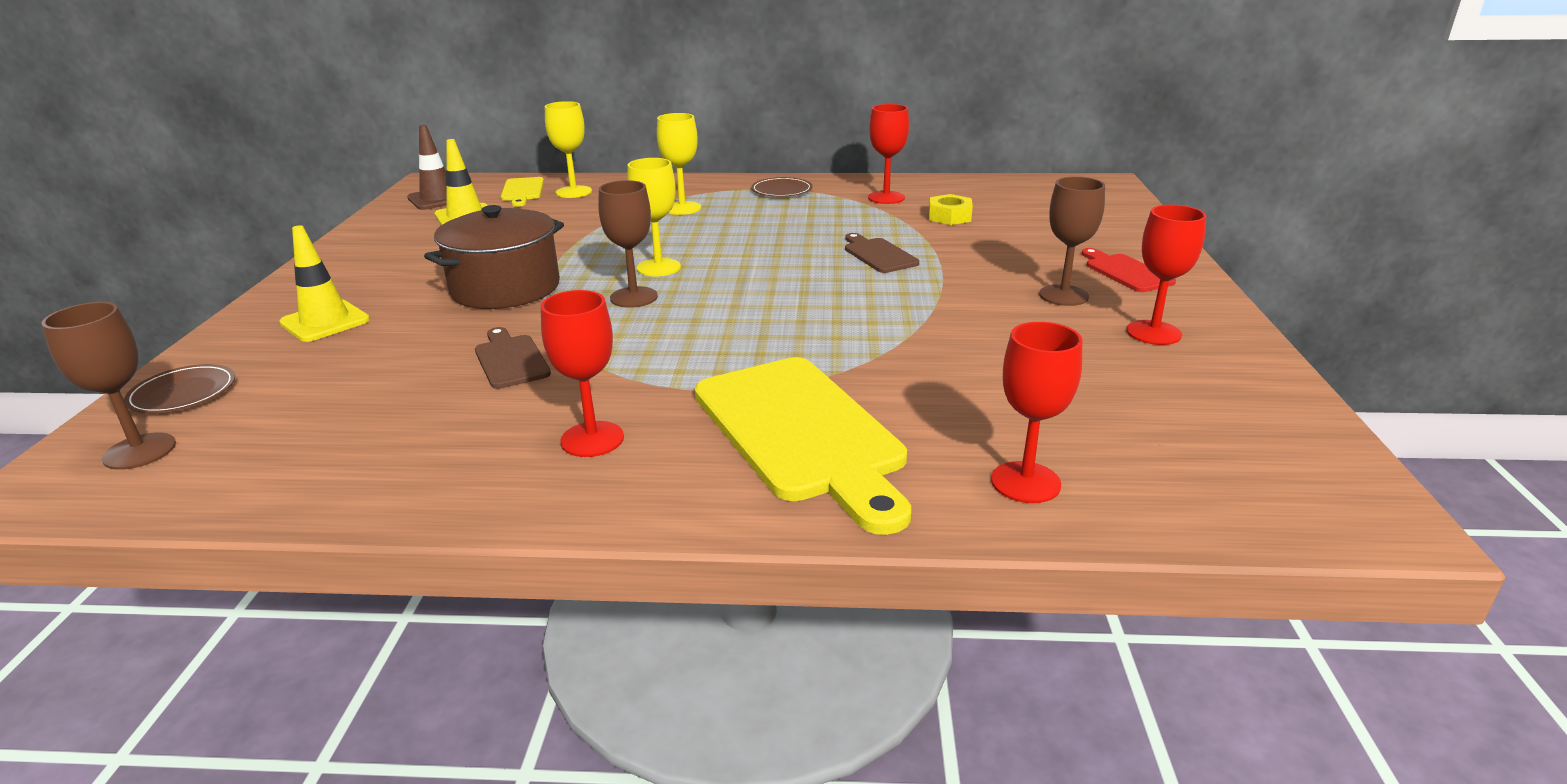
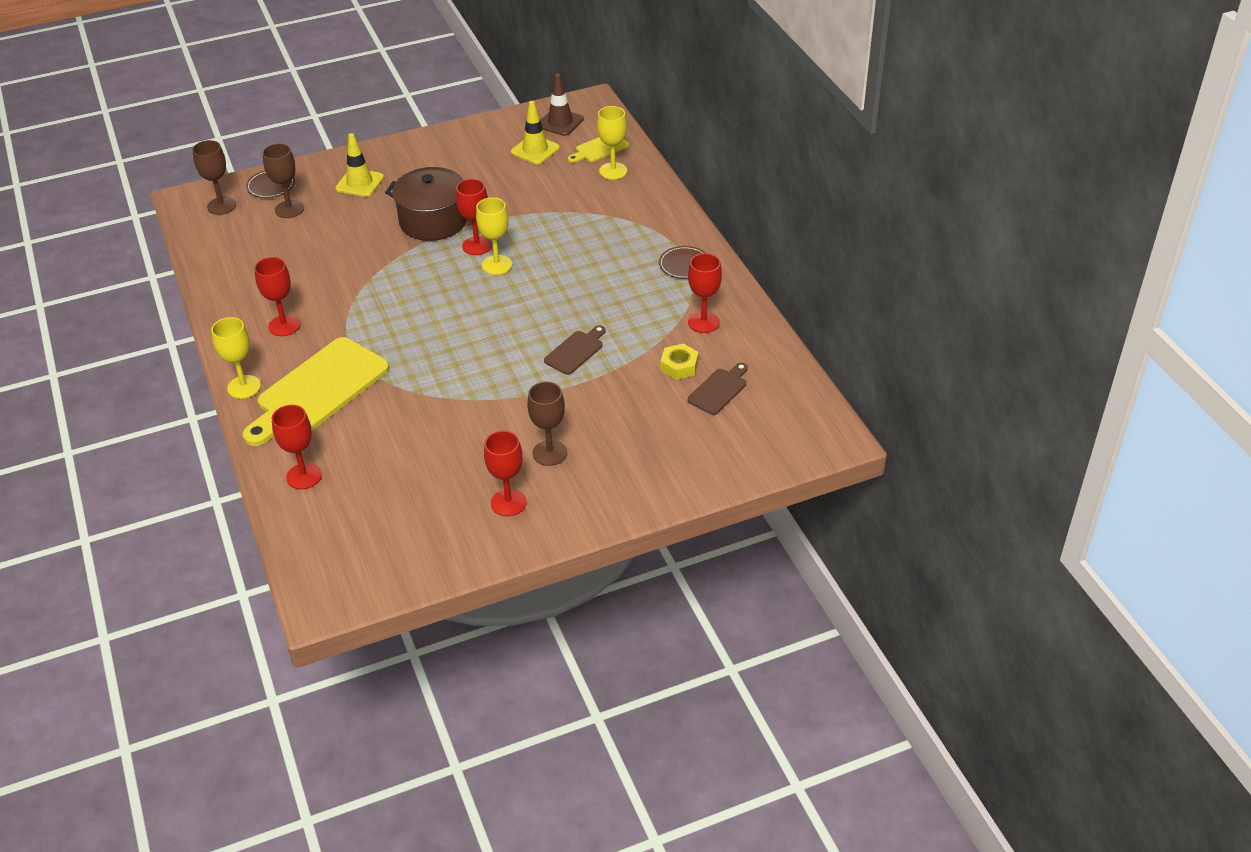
camera: 65 degrees right, 15 degrees up
brown cutting board [475,327,551,389] -> brown cutting board moved to [688,363,748,415]
brown goblet [598,180,658,308] -> brown goblet moved to [263,144,304,218]
yellow goblet [657,113,701,215] -> yellow goblet moved to [211,317,261,399]
red cutting board [1082,248,1176,292] -> none
none -> red goblet [456,179,492,255]

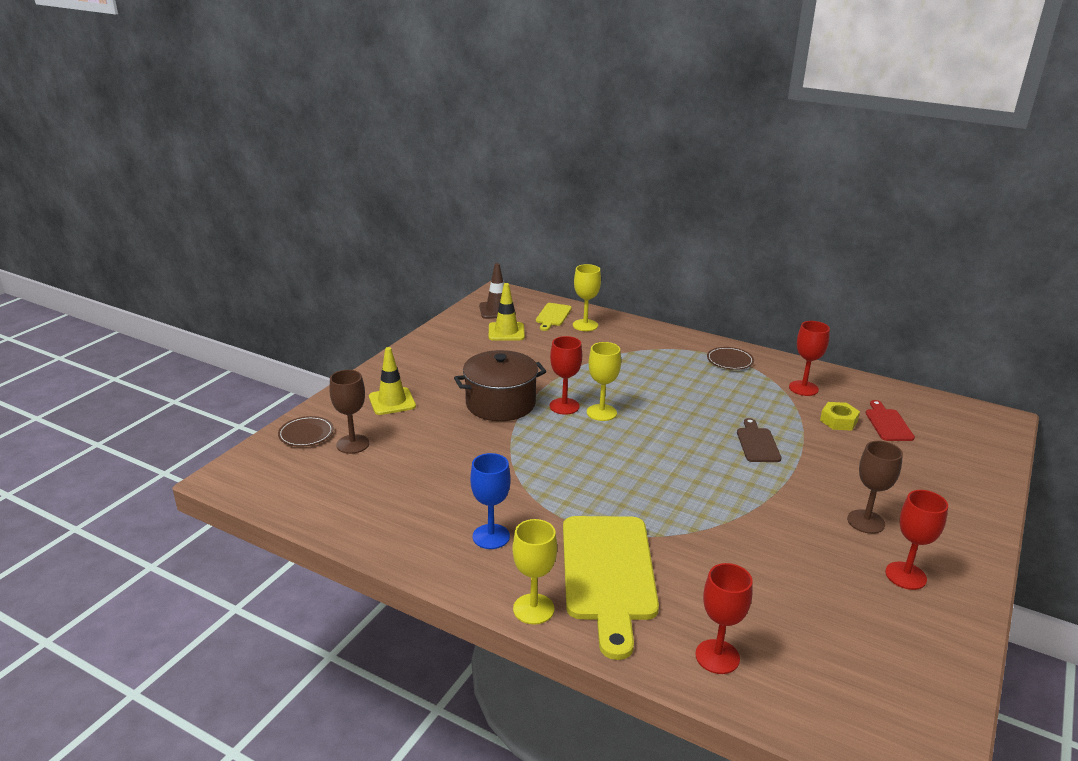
camera: 40 degrees left, 15 degrees down
brown goblet [192,140,236,215] -> none
red goblet [254,257,300,336] -> blue goblet [470,453,511,549]
brown cutting board [688,363,748,415] -> red cutting board [866,400,915,441]

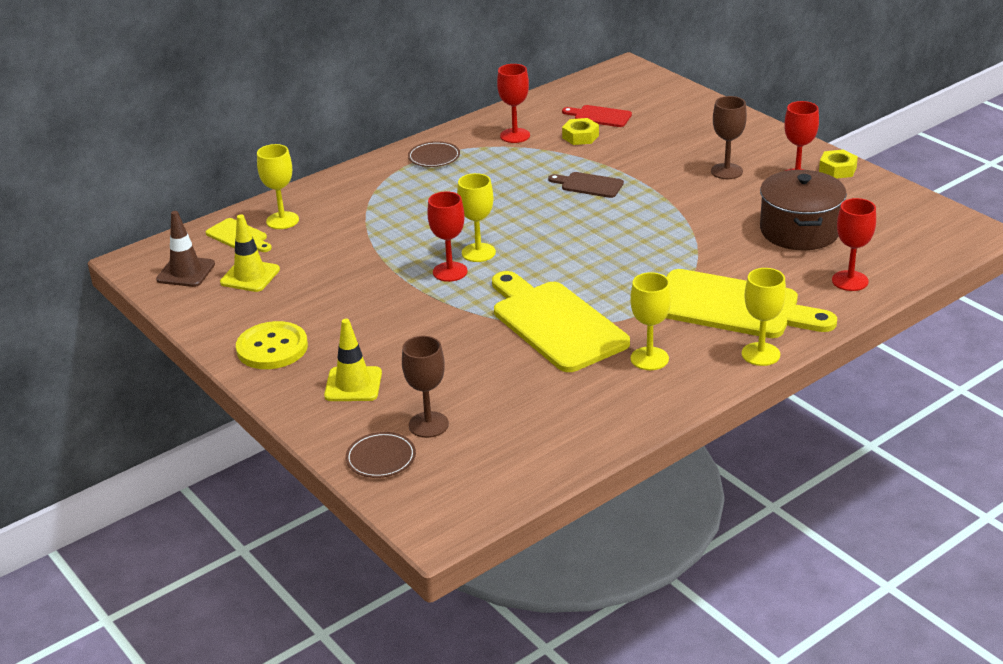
camera: 65 degrees left, 5 degrees up
brown pot [454,350,547,421] -> brown pot moved to [760,170,847,250]
blue goblet [470,453,511,549] -> yellow goblet [630,272,671,370]
none -> yellow button [236,321,308,369]
none -> yellow cutting board [492,271,630,372]
none -> yellow nut [819,150,858,179]

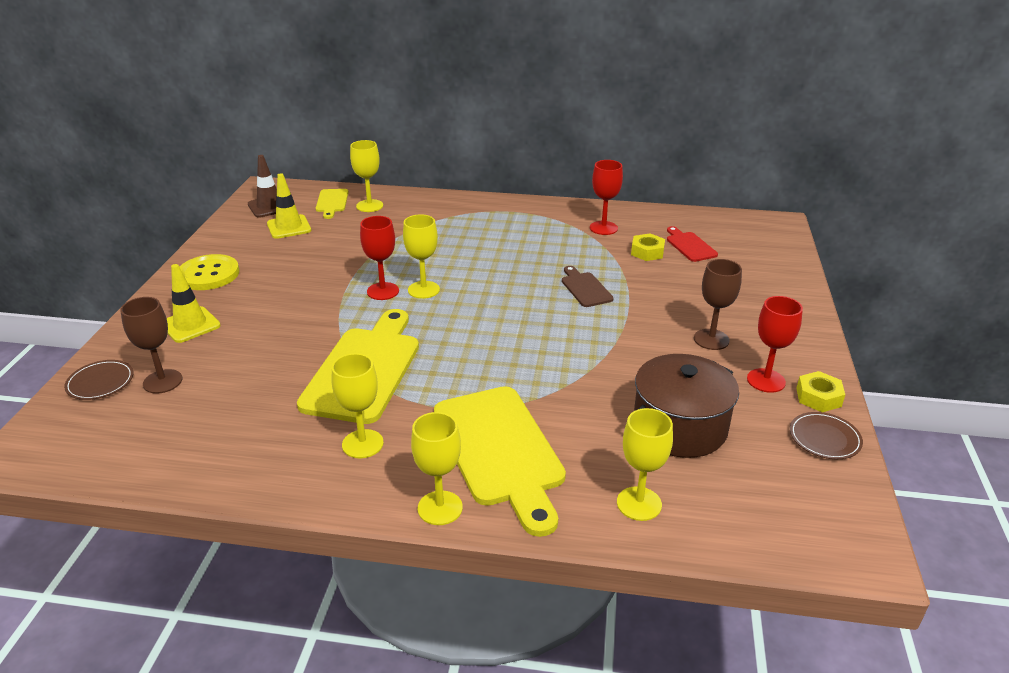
camera: 45 degrees right, 0 degrees up
brown plate [408,141,460,167] -> brown plate moved to [790,412,863,459]
red goblet [832,198,876,291] -> yellow goblet [617,408,673,521]

